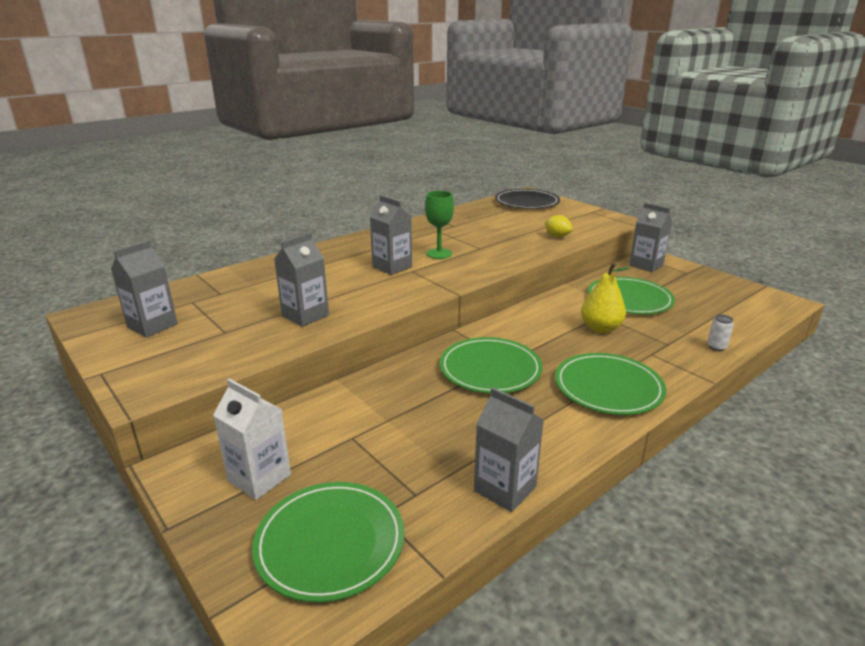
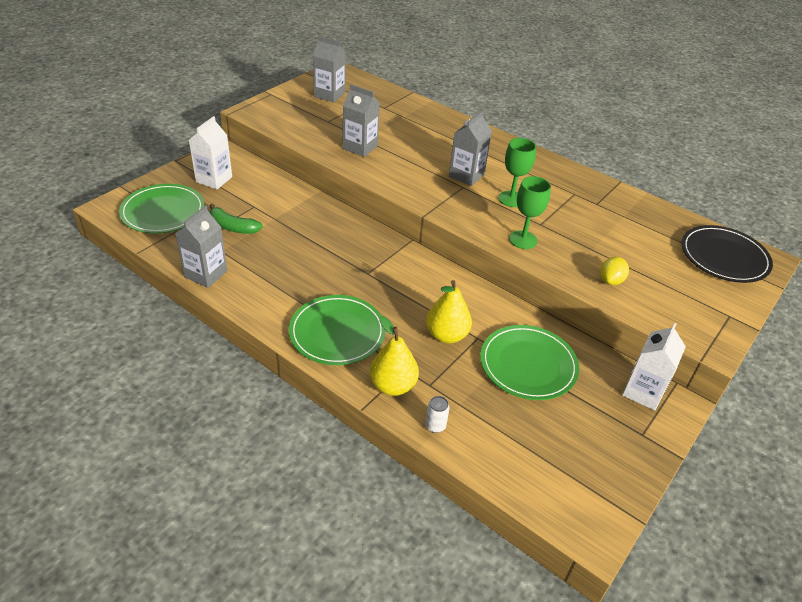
camera: 75 degrees right, 15 degrees up
green plate [440,337,542,394] -> none
grey carton [629,203,672,272] -> white carton [622,323,686,410]
none -> green banana [209,203,263,234]
none -> yellow pear [370,316,419,396]
none -> green goblet [509,176,551,249]

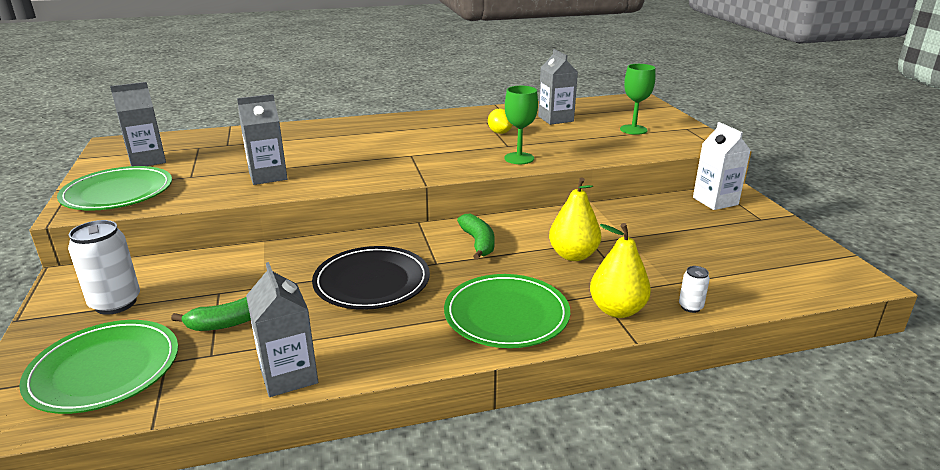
camera: 50 degrees left, 15 degrees down
white carton [189,116,232,189] -> white can [68,220,140,315]
grey carton [449,111,492,186] -> grey carton moved to [538,49,578,125]
green plate [480,325,579,400] -> green plate moved to [57,166,172,211]
green goblet [498,138,536,207] -> green goblet moved to [620,64,656,135]
yellow lemon [600,257,629,285] -> yellow lemon moved to [488,109,512,134]
black plate [681,225,773,283] -> black plate moved to [312,246,430,310]
none -> green banana [457,214,495,260]

